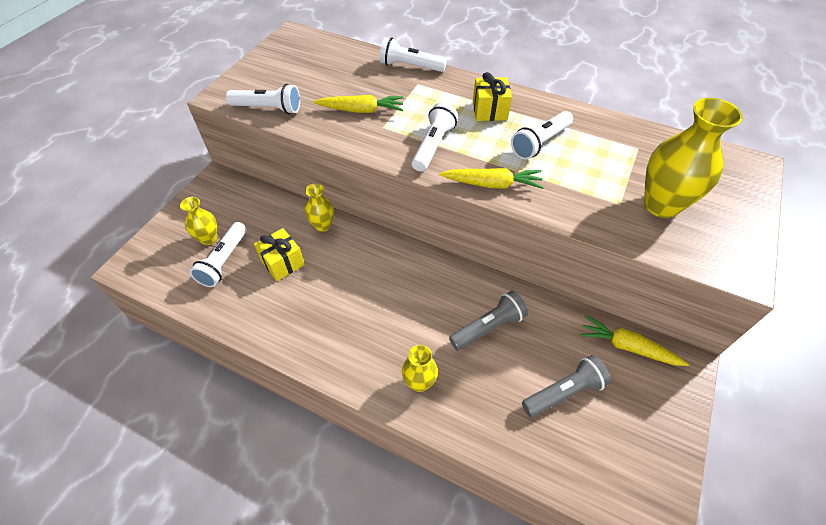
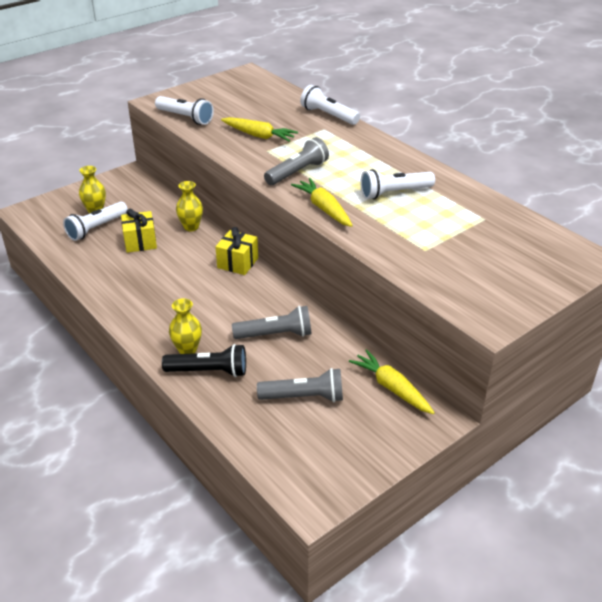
camera: 25 degrees right, 15 degrees down
white flashlight [411,103,458,172] -> grey flashlight [264,137,329,185]
yellow carrot [439,168,544,189] -> yellow carrot turned 150 degrees counterclockwise [291,178,353,227]
yellow gift [473,72,512,121] -> yellow gift moved to [216,227,258,275]
yellow vase [644,98,743,218] -> none
none -> black flashlight [162,344,246,377]

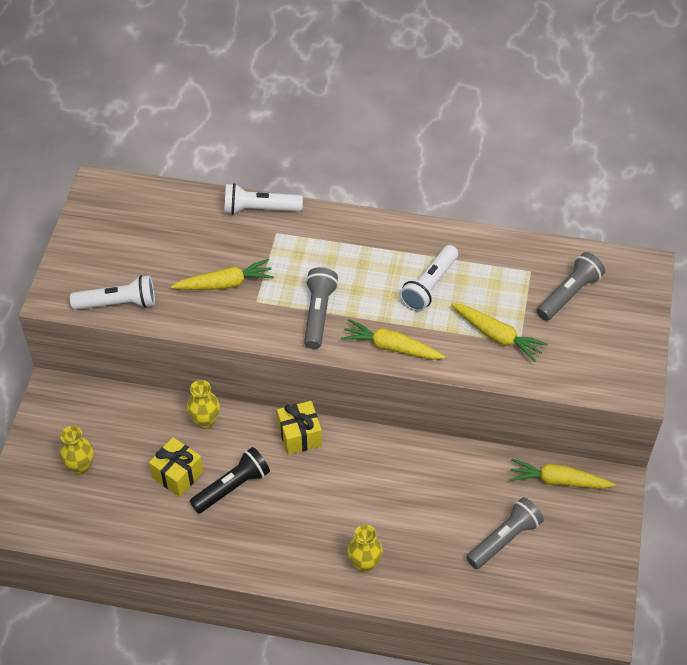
camera: 40 degrees left, 15 degrees up
white flashlight [63,201,128,241] -> none
black flashlight [162,344,246,377] -> black flashlight moved to [190,447,270,514]
grey flashlight [232,306,311,339] -> grey flashlight moved to [536,252,605,321]
none -> yellow carrot [451,303,548,362]

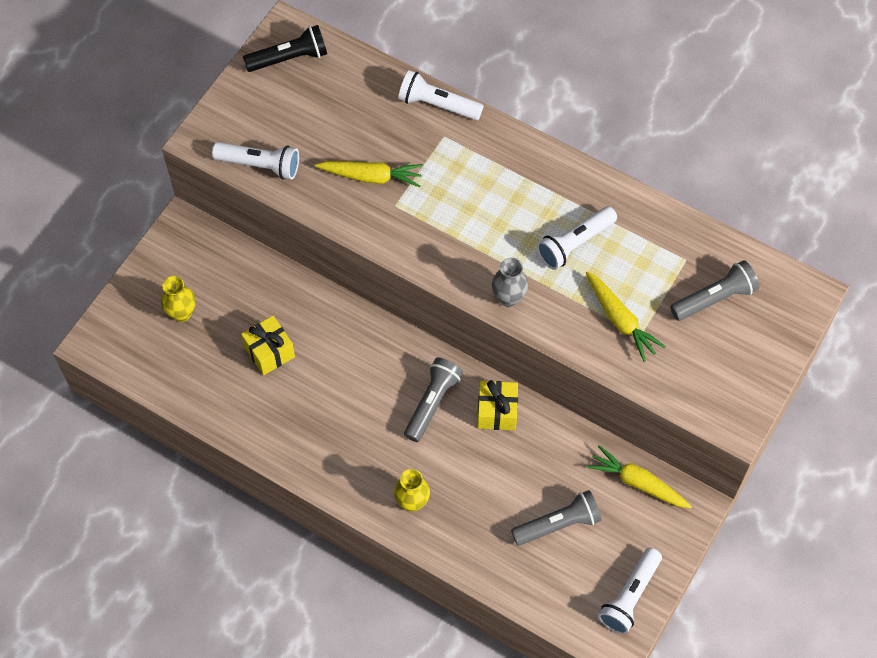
camera: 20 degrees right, 10 degrees up
yellow vase [187,380,220,429] -> none
black flashlight [190,447,270,514] -> black flashlight moved to [243,25,327,72]
yellow gift [277,401,322,455] -> yellow gift moved to [478,380,518,430]
grey flashlight [304,267,338,349] -> grey flashlight moved to [404,358,463,442]
yellow carrot [341,319,446,360] -> grey vase [492,258,528,307]
none -> white flashlight [598,548,662,634]

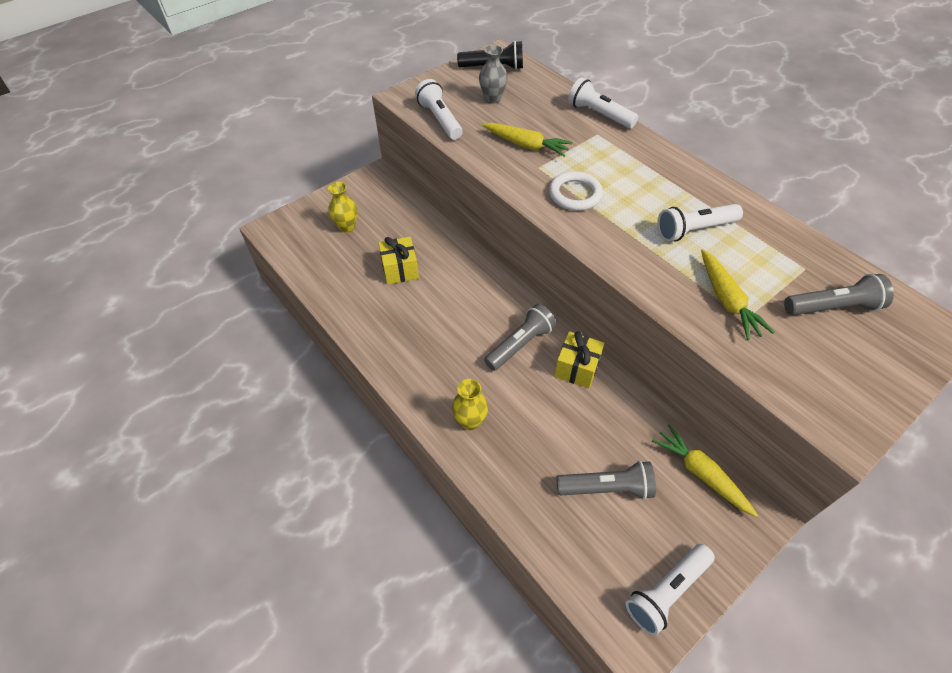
camera: 20 degrees right, 10 degrees down
white flashlight [212,142,299,180] -> white flashlight turned 150 degrees counterclockwise [415,79,463,140]
grey vase [492,258,528,307] -> grey vase moved to [479,45,508,104]
none -> white ring [549,171,603,211]

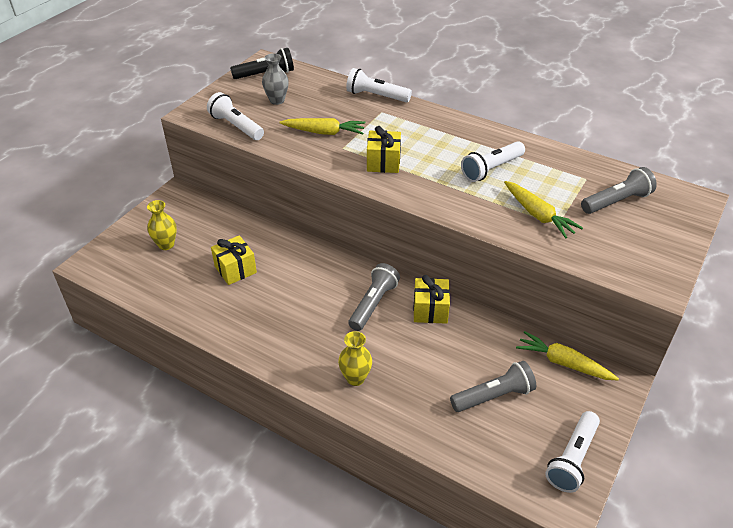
camera: 20 degrees left, 10 degrees down
white ring [549,171,603,211] -> yellow gift [367,126,401,173]

